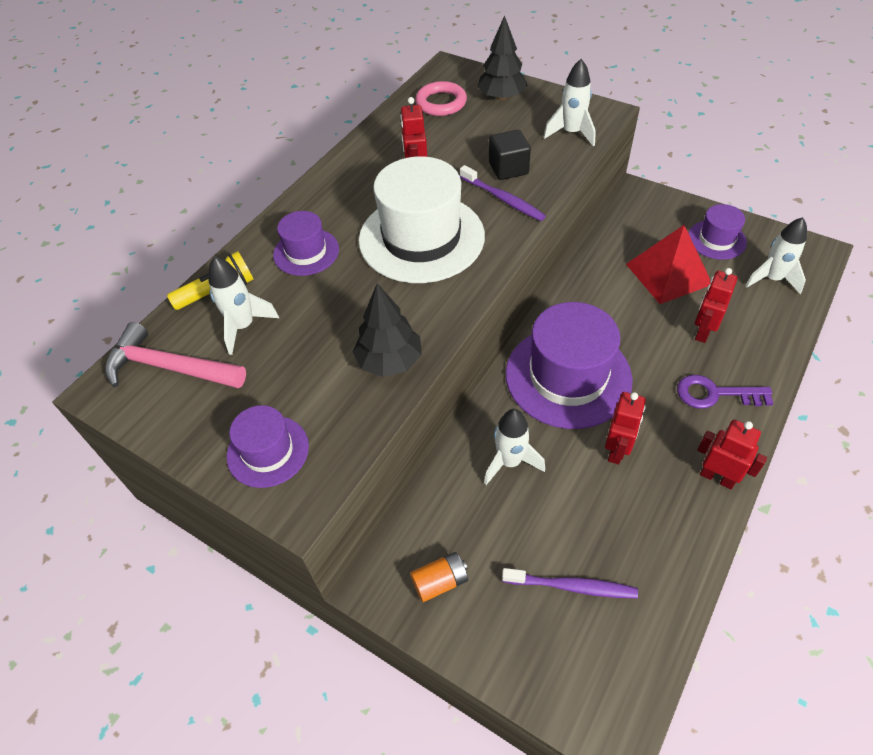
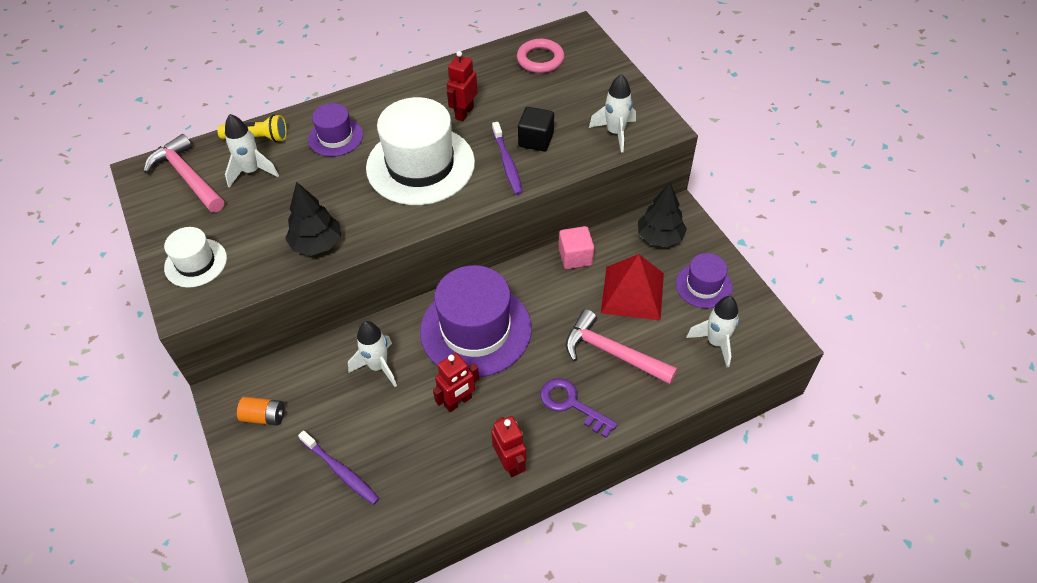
camera: 30 degrees right, 0 degrees up
purple hat [227,405,309,488] -> white hat [164,227,227,288]
black tree [477,15,528,101] -> black tree moved to [638,183,687,247]
red robot [695,268,738,343] -> pink hammer [566,309,677,384]
none -> pink cube [559,226,594,269]

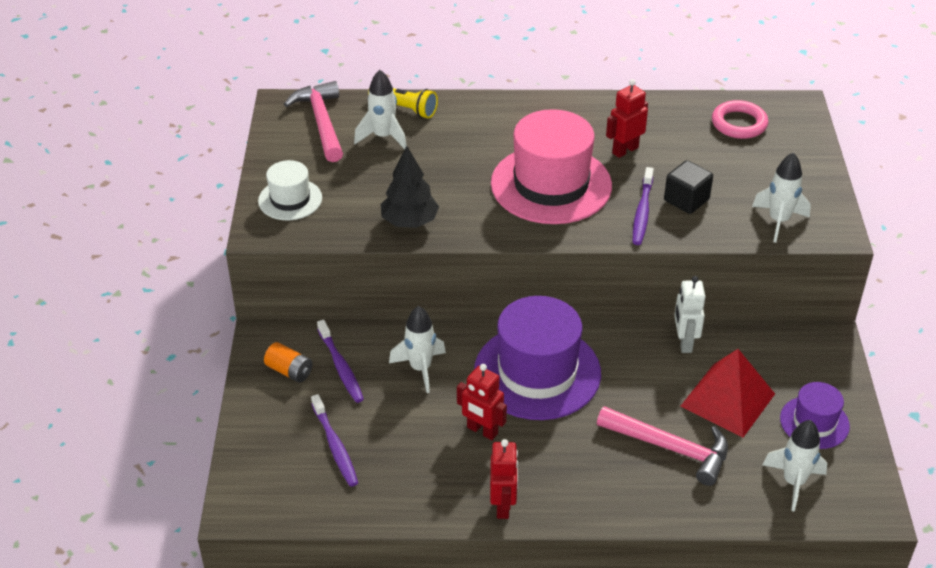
camera: 25 degrees right, 10 degrees down
purple hat [308,103,363,157] -> none
white hat [366,97,475,205] -> pink hat [491,109,612,224]
red robot [433,353,479,412] -> red robot turned 45 degrees clockwise [457,364,507,440]
purple key [540,378,618,438] -> none
pink cube [559,226,594,269] -> white robot [674,276,706,353]
pink hammer [566,309,677,384] -> pink hammer turned 150 degrees clockwise [597,406,728,486]
black tree [638,183,687,247] -> none
none -> purple toothbrush [317,320,364,403]

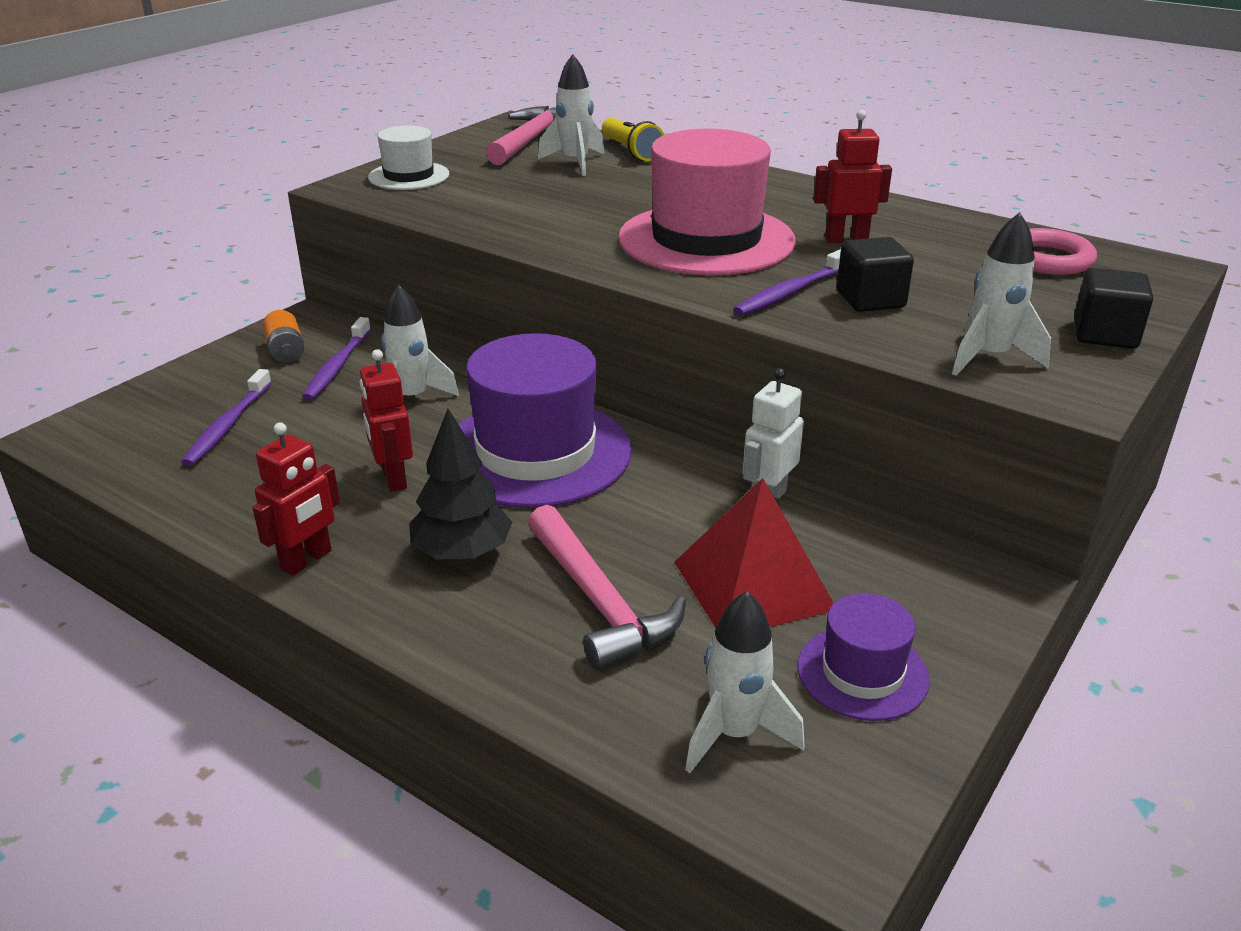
camera: 35 degrees right, 10 degrees down
black tree [381,146,439,228] -> black tree moved to [409,409,512,560]
none -> black cube [1074,268,1153,349]

